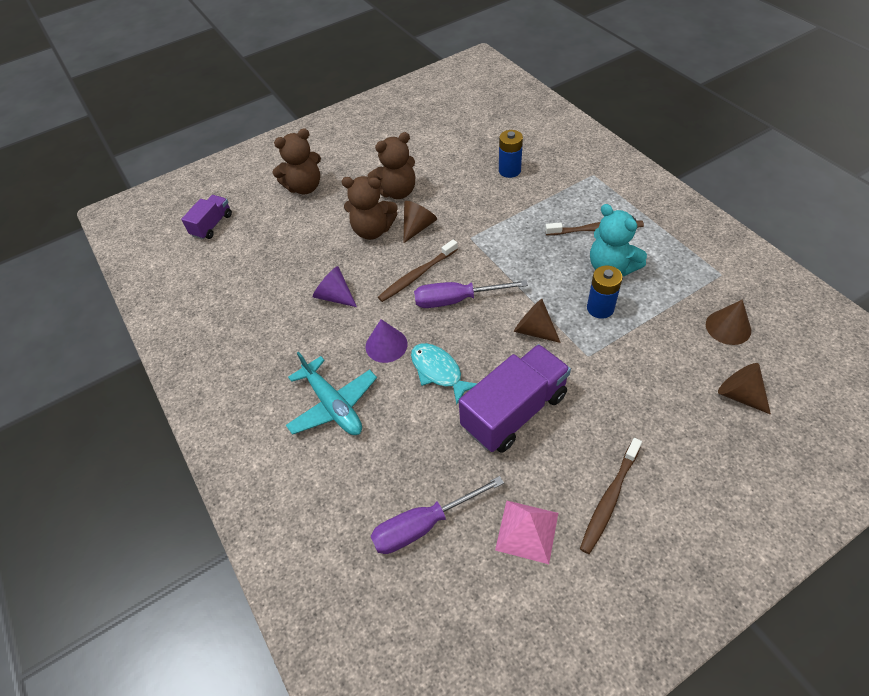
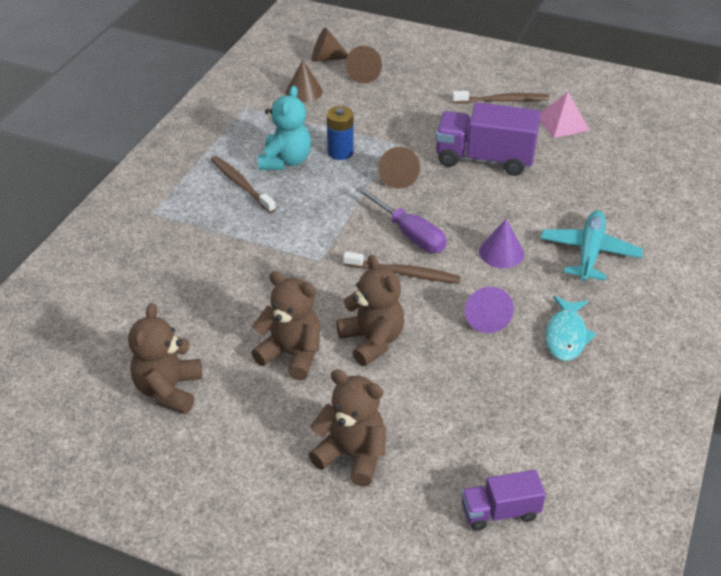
camera: 130 degrees left, 10 degrees down
purple screwdriver [371,476,504,554] -> none
brown cone [404,201,437,243] -> brown cone moved to [312,27,348,62]
turquoise fish [411,343,477,404] -> turquoise fish moved to [546,296,596,361]
blue battery [499,130,523,178] -> none
none -> brown teddy bear [128,303,202,414]

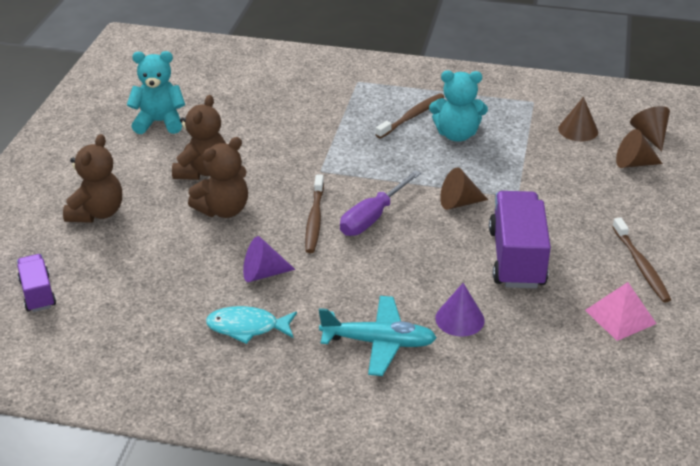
camera: 80 degrees right, 5 degrees down
brown teddy bear [128,303,202,414] -> turquoise teddy bear [127,51,185,134]
blue battery [327,106,354,160] -> none
purple cone [479,219,524,268] -> purple cone moved to [435,283,485,337]

